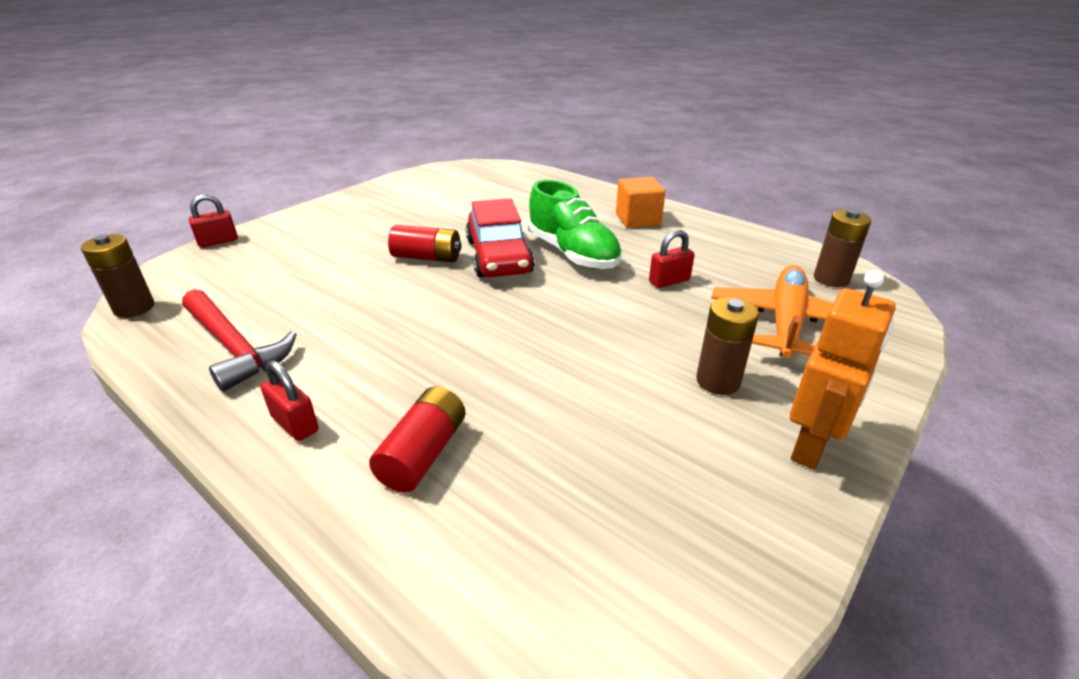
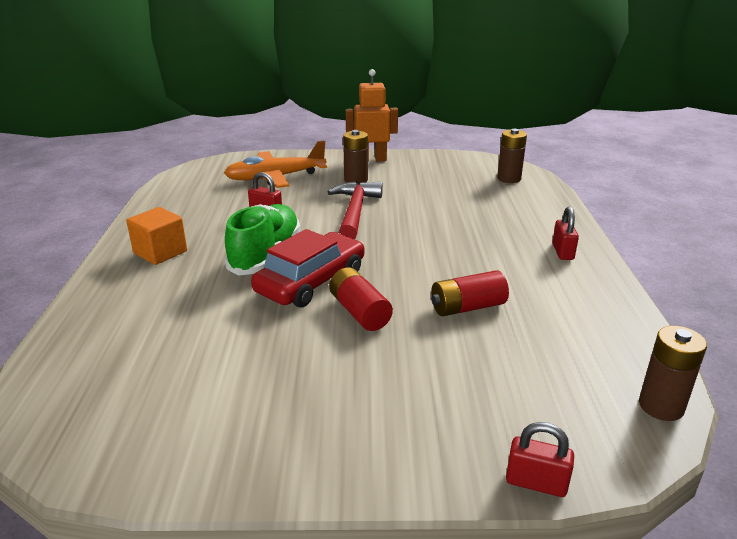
camera: 130 degrees left, 5 degrees down
red hammer [182,289,297,392] -> red hammer moved to [328,181,383,239]
red battery [369,386,465,493] -> red battery moved to [431,270,509,316]
brown battery [814,209,871,287] -> brown battery moved to [497,129,527,183]

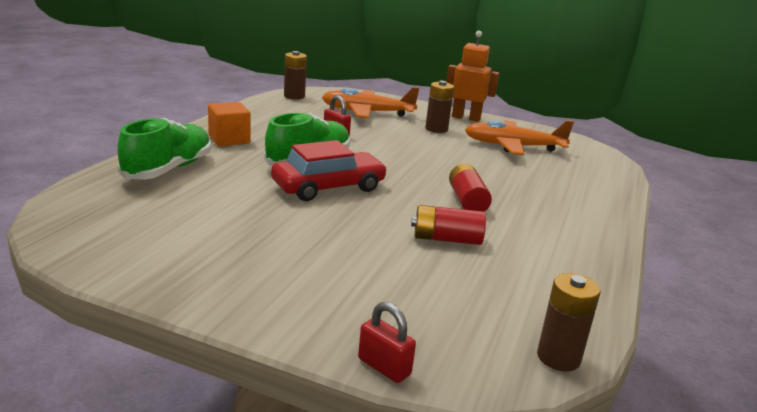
camera: 20 degrees right, 5 degrees down
red hammer [328,181,383,239] -> none
red battery [329,268,393,331] -> red battery moved to [449,164,492,212]
brown battery [497,129,527,183] -> brown battery moved to [284,51,307,100]
red padlock [552,206,579,260] -> none
none -> green shoe [117,118,211,180]
none -> orange plane [465,120,574,155]

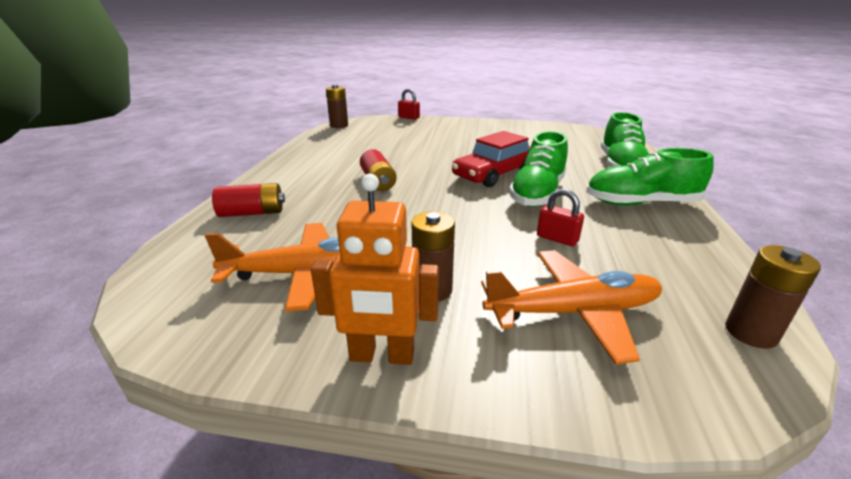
camera: 170 degrees right, 5 degrees up
orange cube [208,102,251,146] -> green shoe [586,148,714,205]
red battery [411,205,486,245] -> red battery moved to [212,183,285,217]

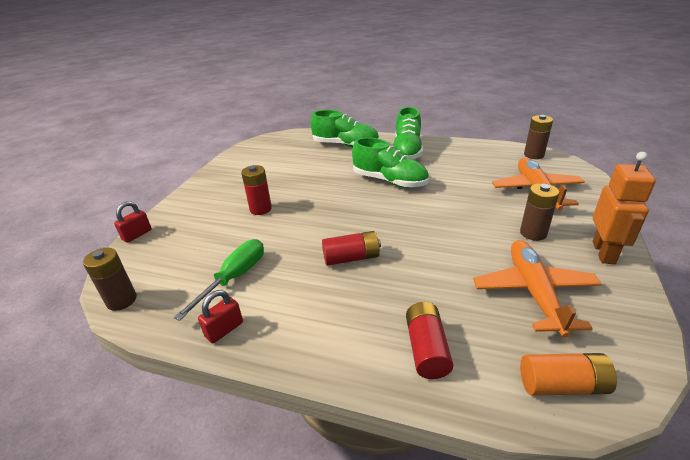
camera: 80 degrees left, 5 degrees up
red car [452,131,531,187] -> none
red padlock [537,189,584,246] -> red padlock moved to [198,290,243,343]
none -> green screwdriver [174,239,264,321]
none -> red battery [241,165,272,215]
none -> orange battery [520,353,617,396]

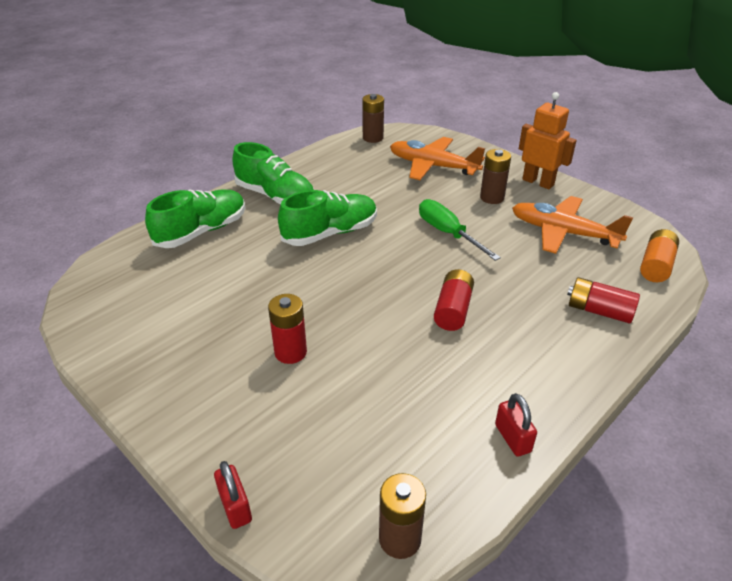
camera: 65 degrees left, 5 degrees up
green screwdriver [174,239,264,321] -> green screwdriver moved to [419,199,501,261]

